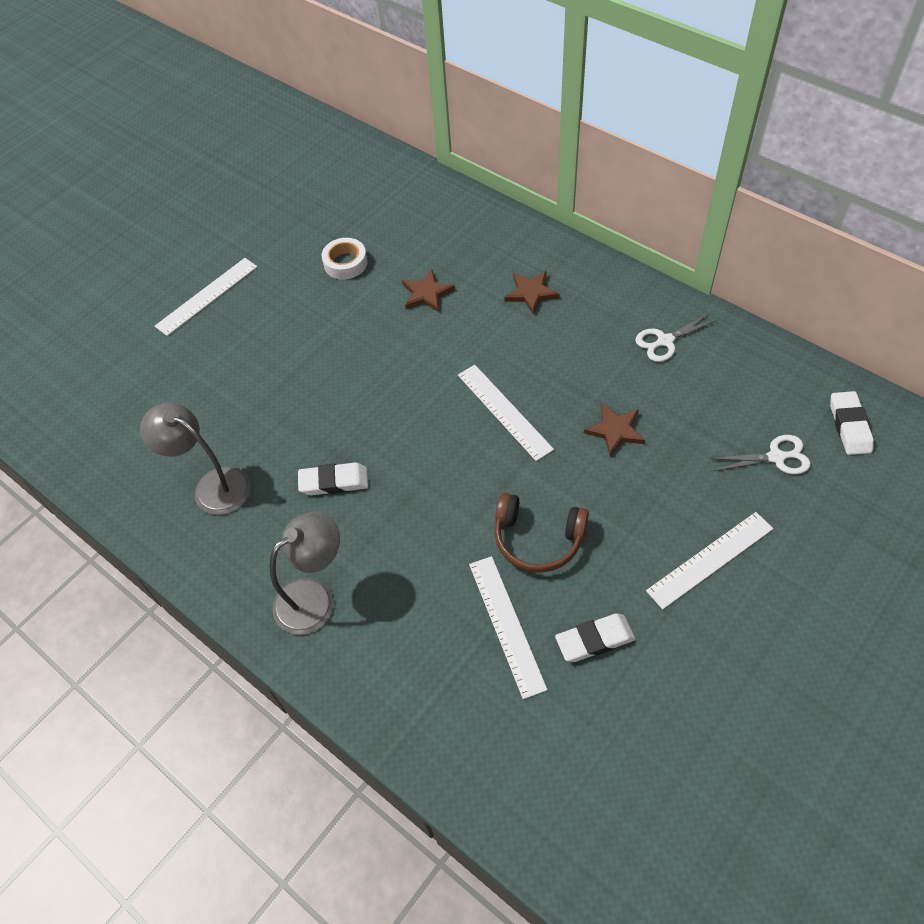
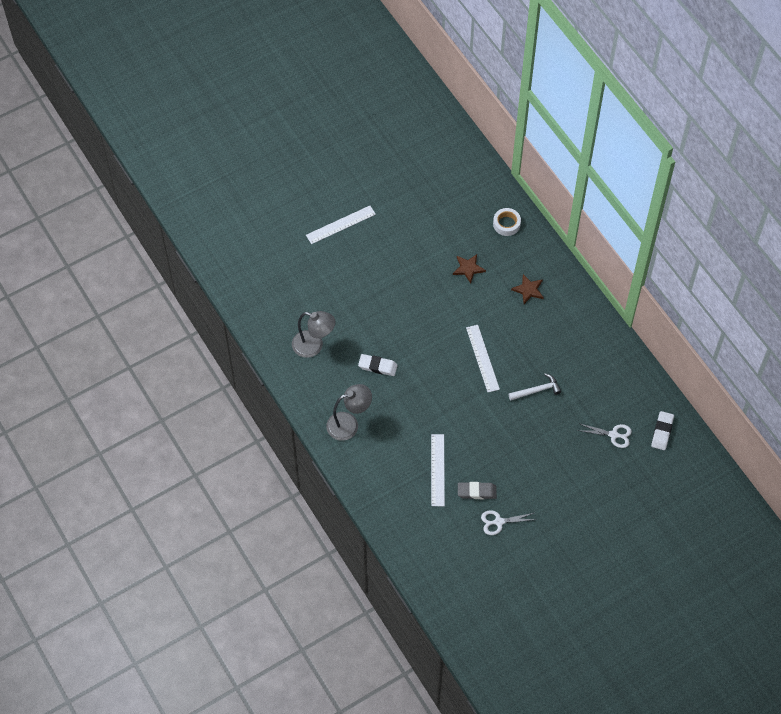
camera: 15 degrees right, 5 degrees up
grey lamp [140,403,251,515] -> grey lamp turned 150 degrees clockwise [292,311,336,358]
white tape [321,238,368,280] -> white tape moved to [493,208,521,236]
brown headphones [495,493,589,573] -> none
white eraser [555,614,635,662] -> grey eraser [458,482,497,499]
brown star [584,404,645,456] -> white hammer [508,373,561,401]
white scissors [635,312,719,362] -> white scissors moved to [481,510,537,535]
white ruler [646,512,773,609] -> none

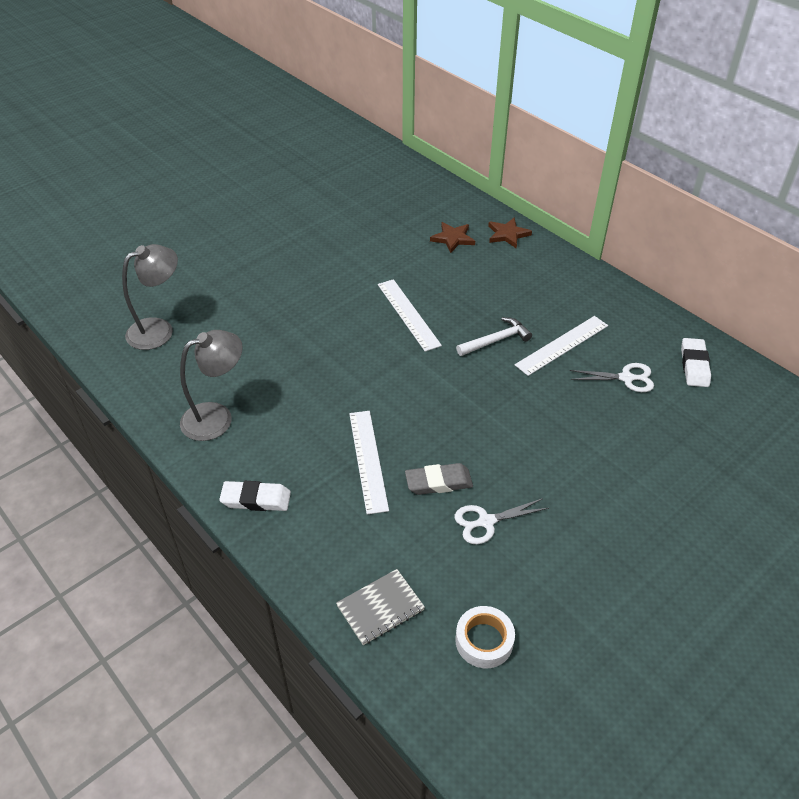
camera: 10 degrees left, 15 degrees down
grey lamp [292,311,336,358] -> grey lamp turned 45 degrees counterclockwise [122,244,178,350]
white ruler [306,206,376,244] -> white ruler moved to [515,316,608,376]
white eraser [358,354,398,376] -> white eraser moved to [219,481,291,511]
brown star [453,254,486,284] -> brown star moved to [488,217,532,248]
white tape [493,208,521,236] -> white tape moved to [455,606,515,668]
none -> grey notebook [336,569,425,645]

